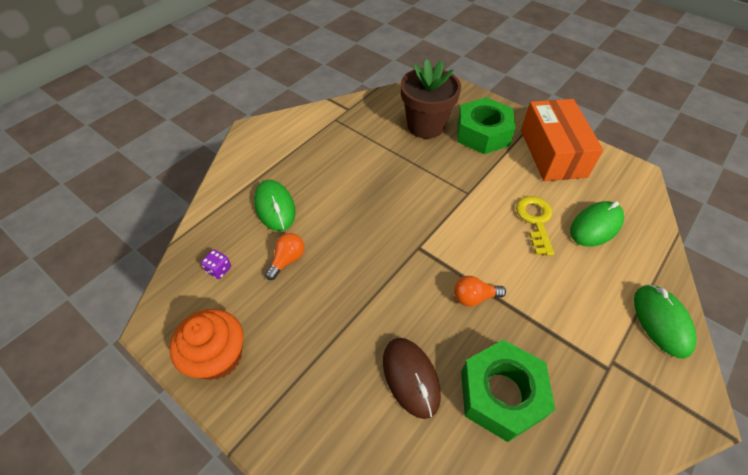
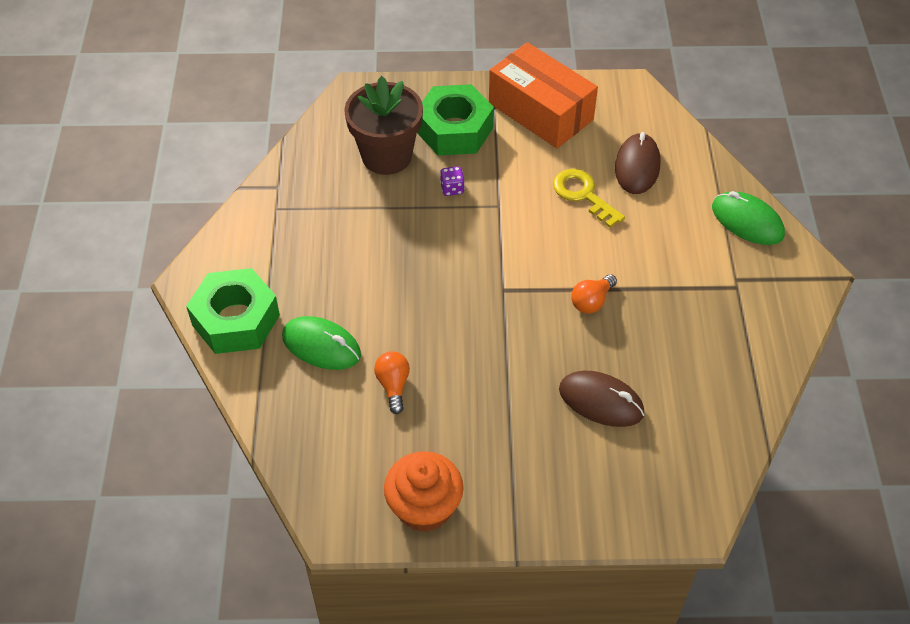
camera: 40 degrees left, 0 degrees up
purple dice [201,250,231,279] -> purple dice moved to [440,166,465,196]
green nut [461,340,555,442] -> green nut moved to [186,268,280,354]
green mouse [570,201,624,247] -> brown mouse [615,132,661,194]

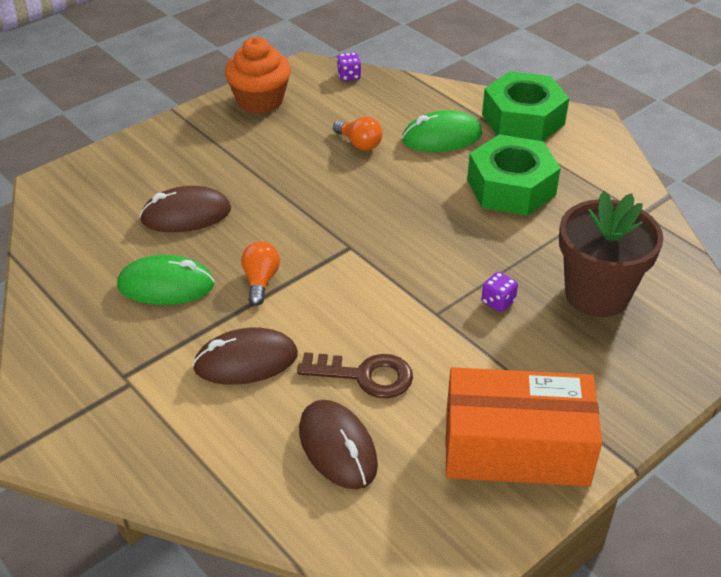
camera: 140 degrees right, 10 degrees down
green nut [417,84,494,156] -> green nut moved to [467,135,561,216]
yellow key [553,169,625,228] -> brown key [297,352,413,398]
green mouse [712,191,785,245] -> green mouse moved to [117,255,215,305]
none -> brown mouse [192,328,298,385]
none -> purple dice [337,53,361,81]

